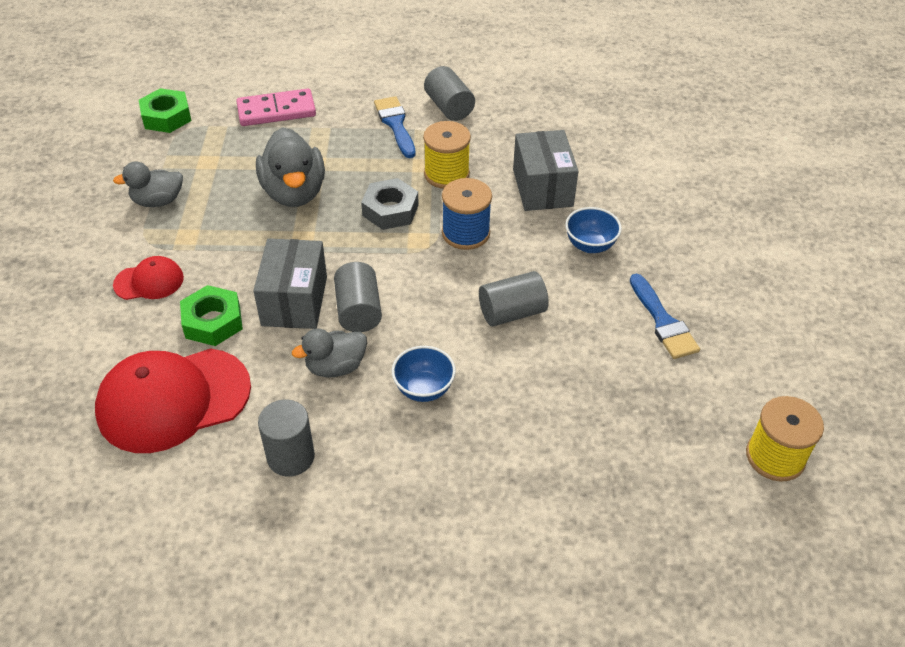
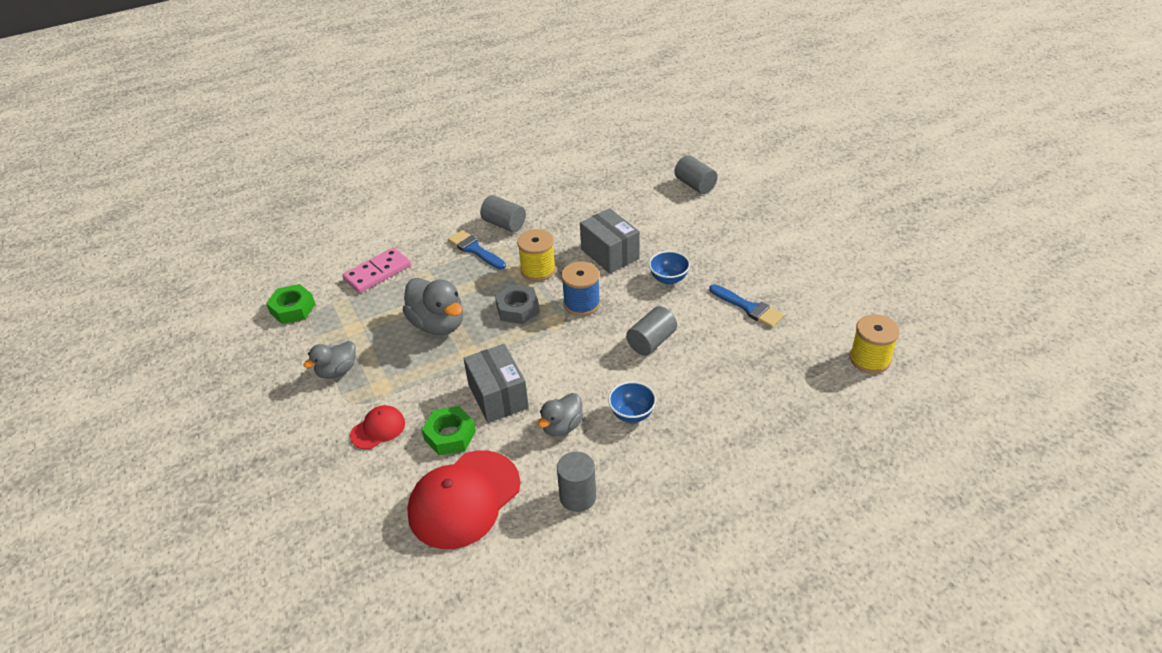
camera: 25 degrees left, 5 degrees down
grey cylinder [334,262,382,332] -> grey cylinder moved to [674,155,718,194]

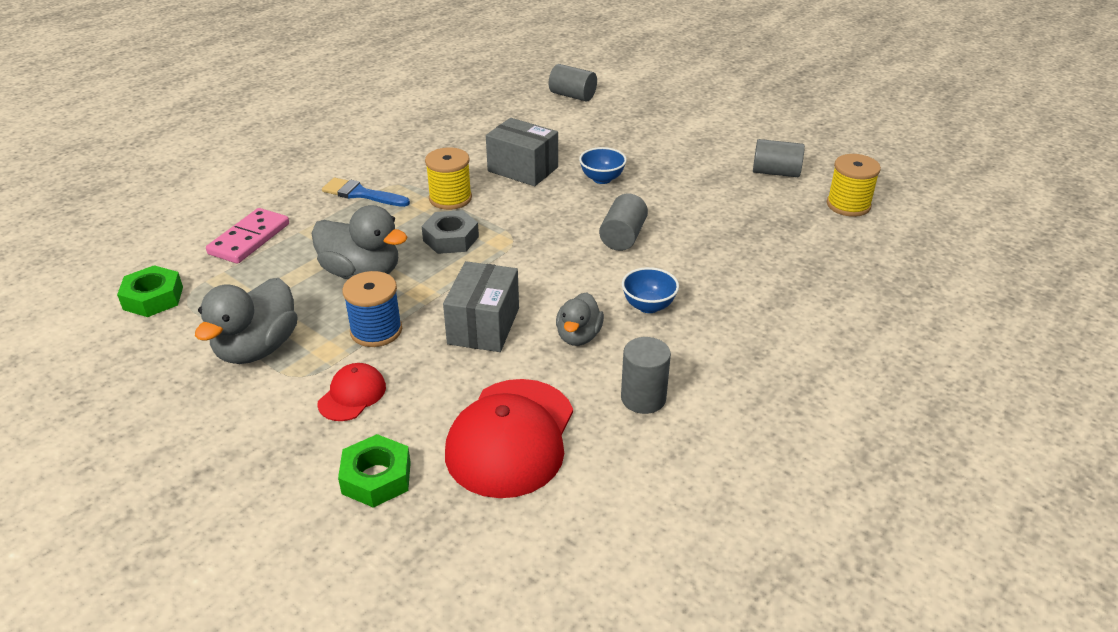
camera: 25 degrees left, 5 degrees down
grey duck [304,341,355,379] -> grey duck [195,278,298,364], size x1.62
green nut [422,406,476,455] -> green nut moved to [338,434,411,508]
grey box [463,344,529,423] -> grey box turned 60 degrees clockwise [443,261,519,352]
grey cylinder [480,195,526,232] -> grey cylinder moved to [753,139,805,177]
blue spool [561,261,600,316] -> blue spool moved to [342,271,402,347]
blue brush [710,284,784,328] -> none

